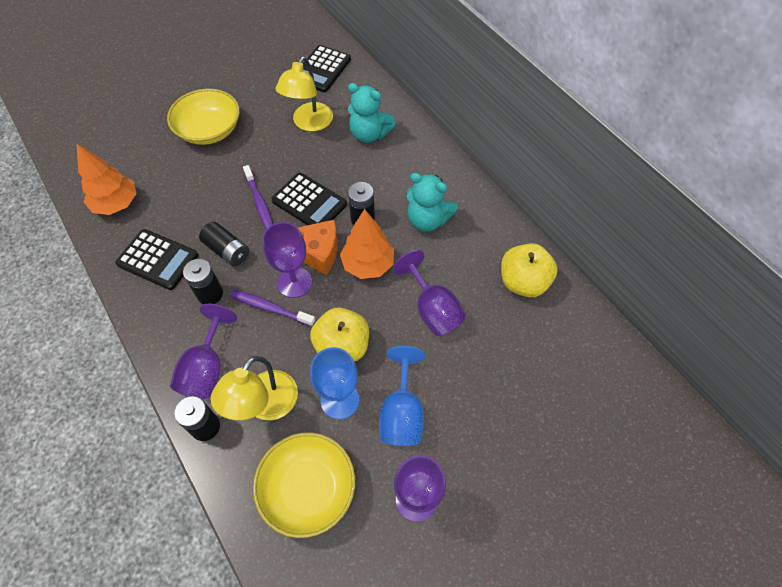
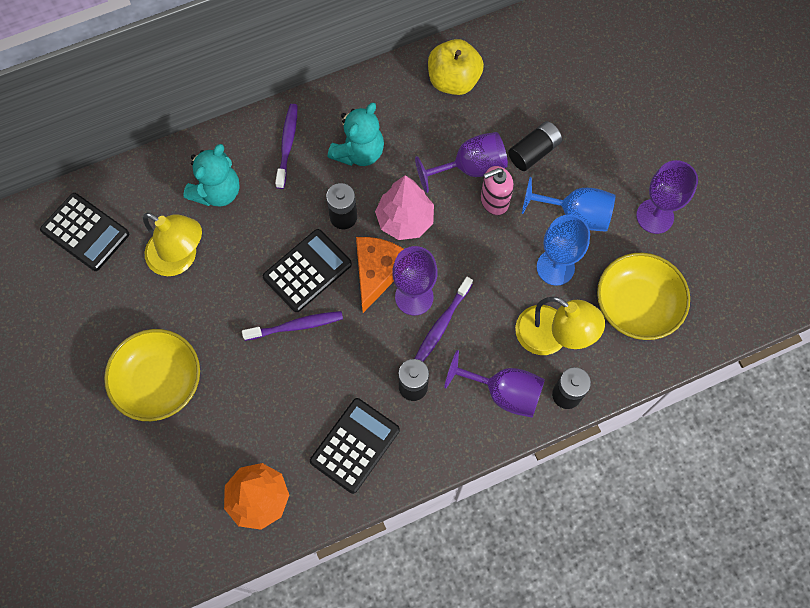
camera: 80 degrees left, 10 degrees up
black battery [199,222,249,267] -> black battery moved to [508,121,562,171]
yellow apple [310,308,369,362] -> none
orange tree [340,209,394,279] -> pink tree [375,175,434,240]
none -> purple toothbrush [275,104,298,189]
none -> pink soap dispenser [481,166,514,215]

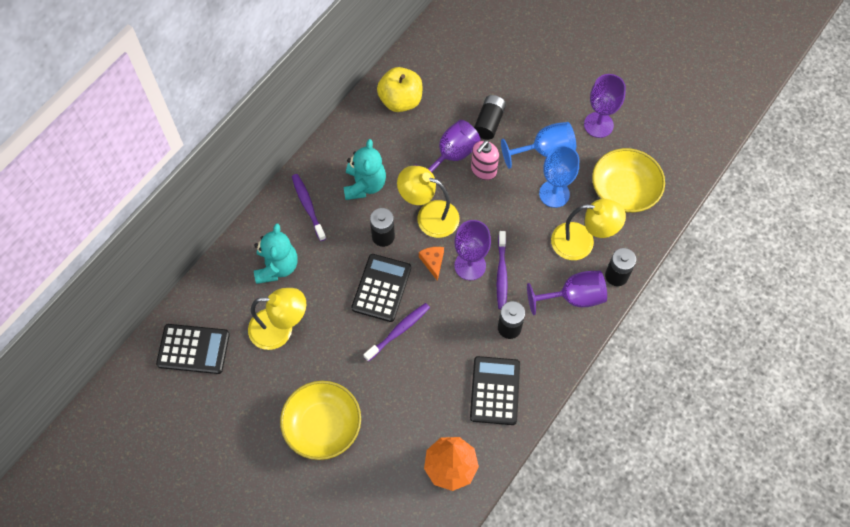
camera: 30 degrees left, 5 degrees down
orange cheese [356,237,404,313] -> orange cheese [419,247,444,281], size x0.55
pink tree [375,175,434,240] -> yellow lamp [397,166,460,238]

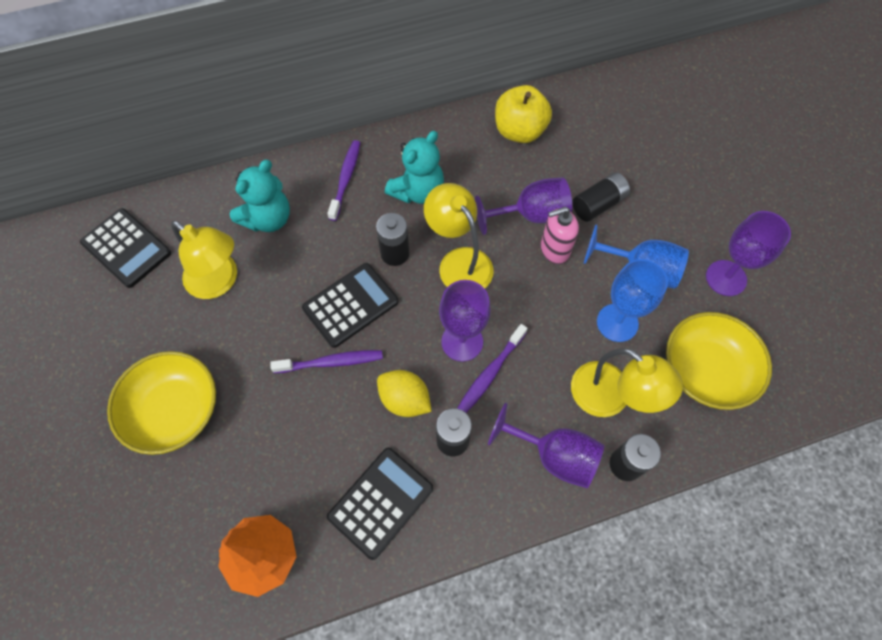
camera: 35 degrees right, 0 degrees up
orange cheese [419,247,444,281] -> none
none -> yellow lemon [377,370,432,417]

